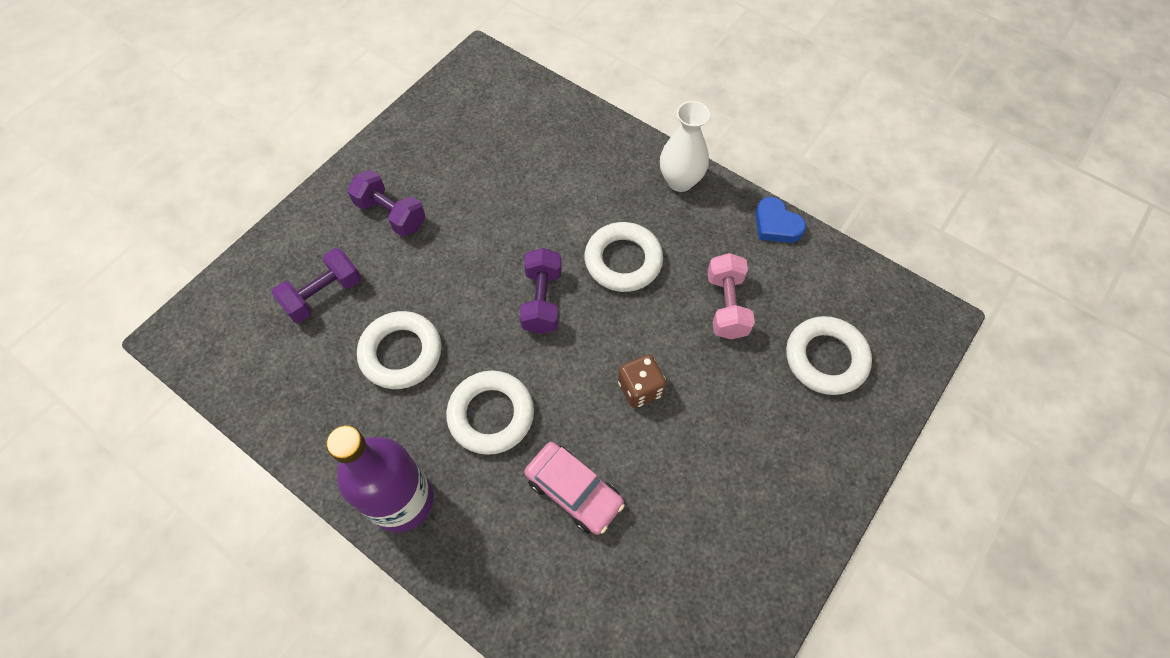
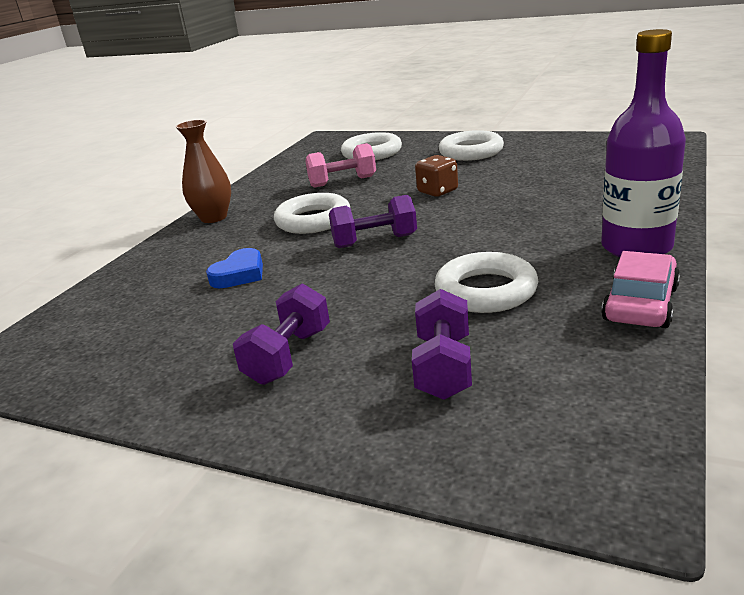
camera: 100 degrees left, 35 degrees down
purple dumbbell [272,248,361,323] -> purple dumbbell turned 60 degrees clockwise [412,289,472,400]
white ring [446,371,534,455] -> white ring moved to [439,130,504,161]
pink car [524,442,625,535] -> pink car moved to [601,251,680,328]
white vase [660,101,710,192] -> brown vase [176,120,231,223]
blue heart [755,197,806,243] -> blue heart moved to [206,248,263,288]

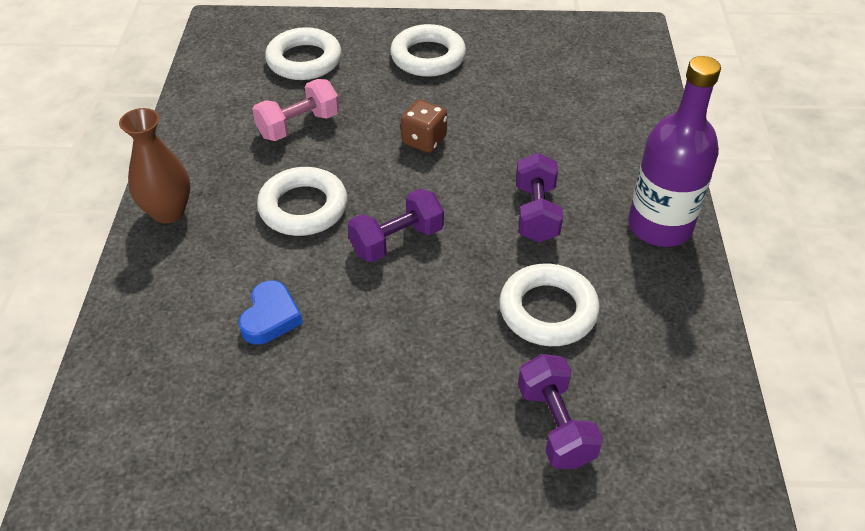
camera: 25 degrees left, 20 degrees up
purple dumbbell [233,284,330,385] -> purple dumbbell moved to [516,153,563,242]
pink car [601,251,680,328] -> none

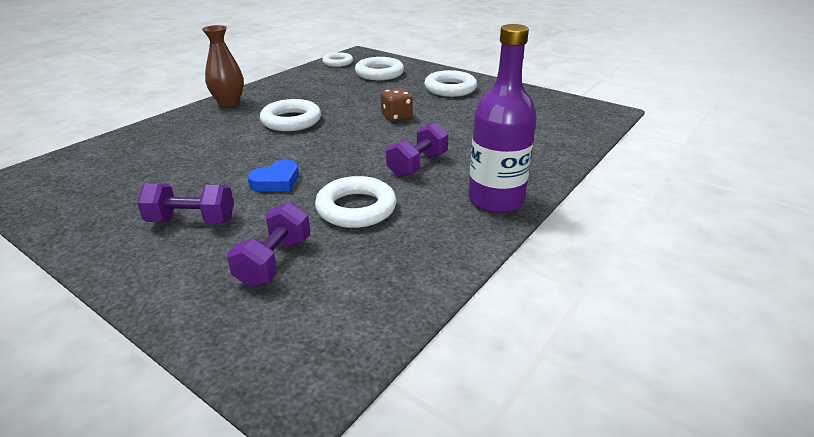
camera: 35 degrees right, 15 degrees down
blue heart [239,280,303,345] -> blue heart moved to [247,160,299,192]
pink dumbbell [252,79,339,141] -> none
purple dumbbell [348,189,444,262] -> purple dumbbell moved to [137,184,234,223]
none -> white ring [322,52,353,67]

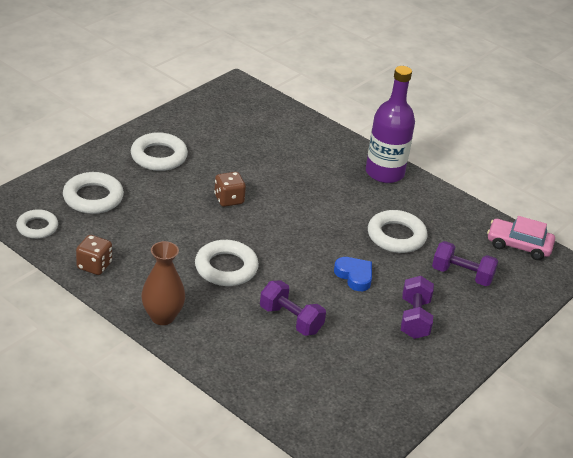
camera: 90 degrees left, 5 degrees up
purple dumbbell [386,122,448,177] -> purple dumbbell moved to [260,280,326,336]
none -> brown dice [76,235,112,275]
none -> pink car [487,216,555,260]

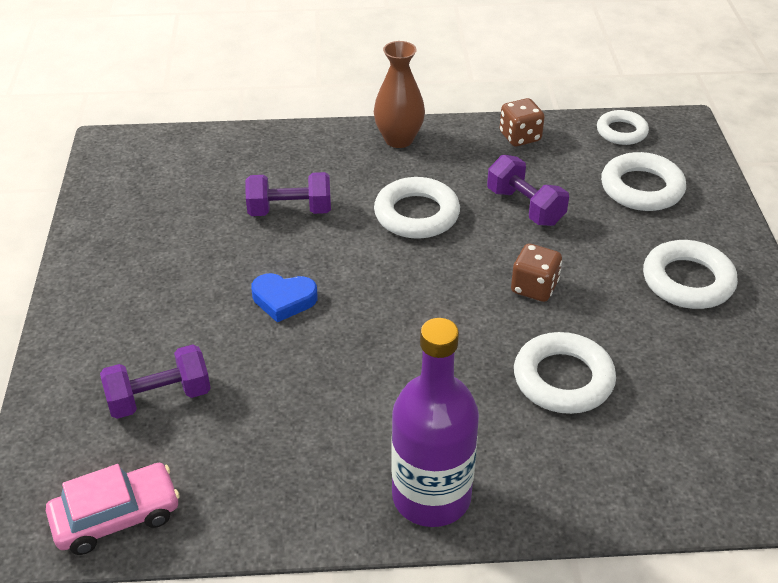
camera: 140 degrees right, 5 degrees up
white ring [368,210,427,253] -> white ring moved to [514,332,616,414]
purple dumbbell [401,276,434,339] -> purple dumbbell moved to [487,155,569,226]

